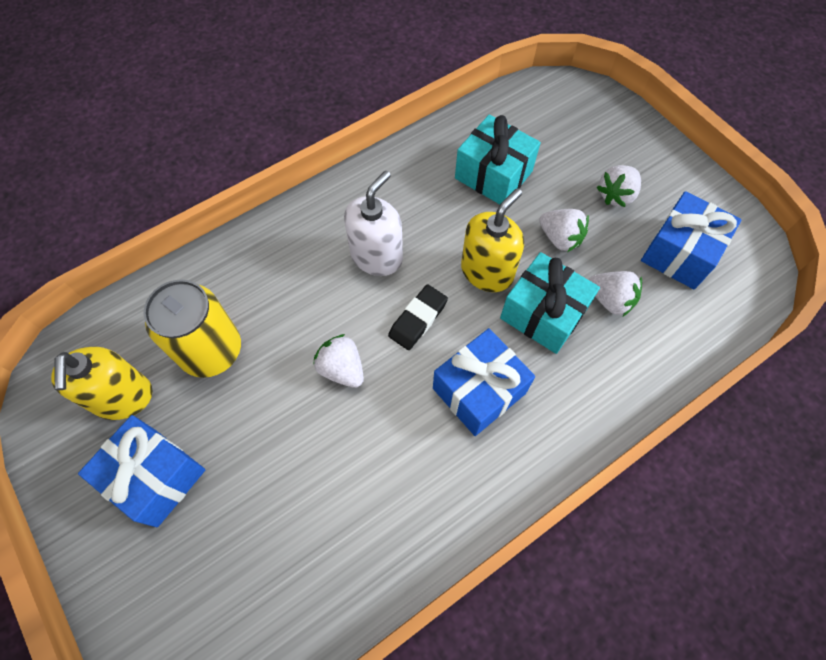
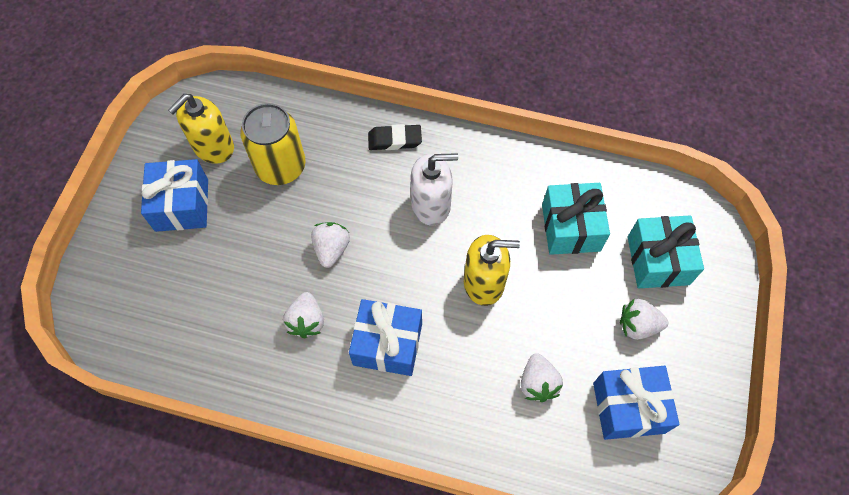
camera: 50 degrees right, 0 degrees up
black eraser [388,284,448,350] -> black eraser moved to [368,124,422,150]
turquoise gift [500,252,600,354] -> turquoise gift moved to [628,215,704,288]
white strawberry [539,209,589,252] -> white strawberry moved to [283,292,324,338]

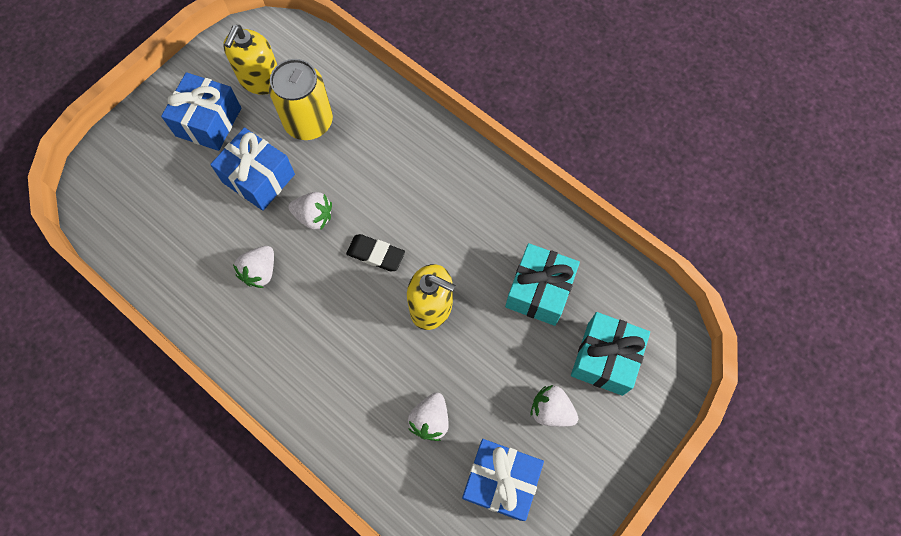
camera: 25 degrees right, 5 degrees up
yellow soap dispenser [168,94,234,164] -> yellow soap dispenser turned 45 degrees counterclockwise [223,25,277,95]
white strawberry [311,222,350,268] -> white strawberry turned 75 degrees clockwise [289,192,332,230]
blue gift [349,299,422,376] -> blue gift moved to [210,127,295,211]
black eraser [368,124,422,150] -> black eraser moved to [346,234,405,271]
white soap dispenser [410,153,458,226] -> none

